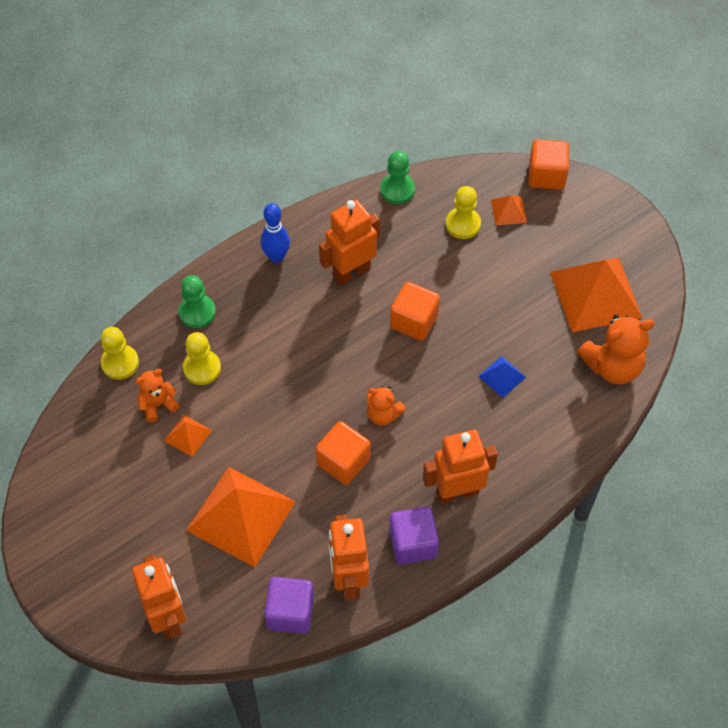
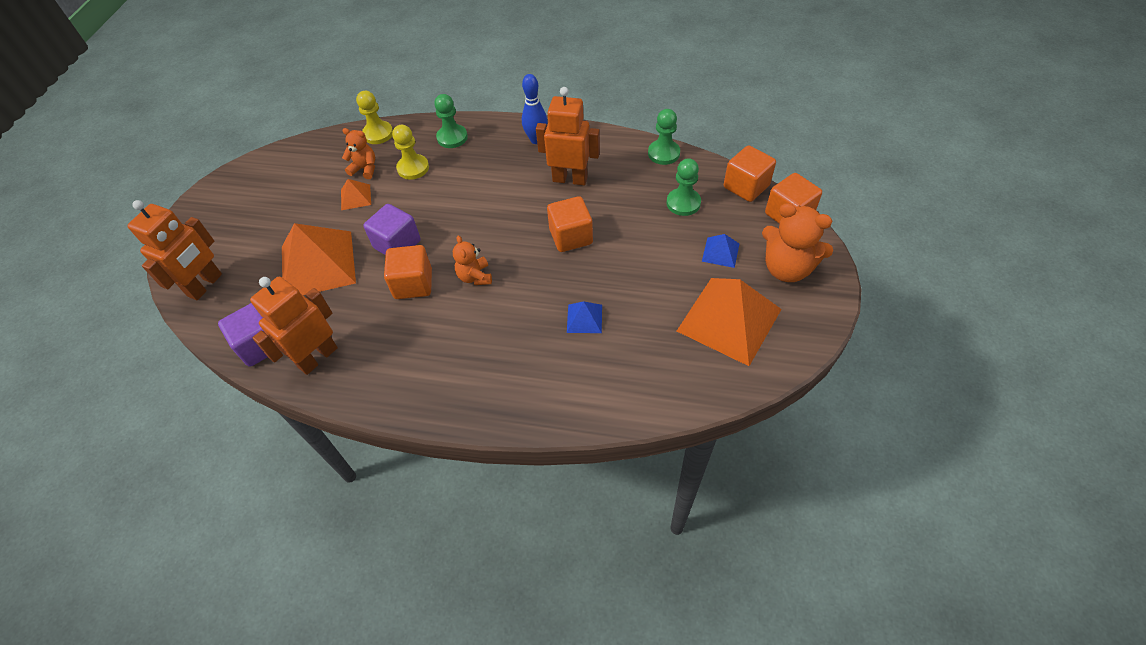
camera: 50 degrees right, 5 degrees down
purple cube [389,507,439,565] -> purple cube moved to [363,204,421,255]
orange robot [423,430,498,504] -> none
yellow pawn [446,186,481,239] -> green pawn [666,158,701,216]
orange pyramid [491,195,527,226] -> none
orange teddy bear [577,315,655,384] -> orange teddy bear moved to [762,203,833,282]
none -> blue pyramid [702,234,739,268]
none -> orange cube [724,145,776,202]

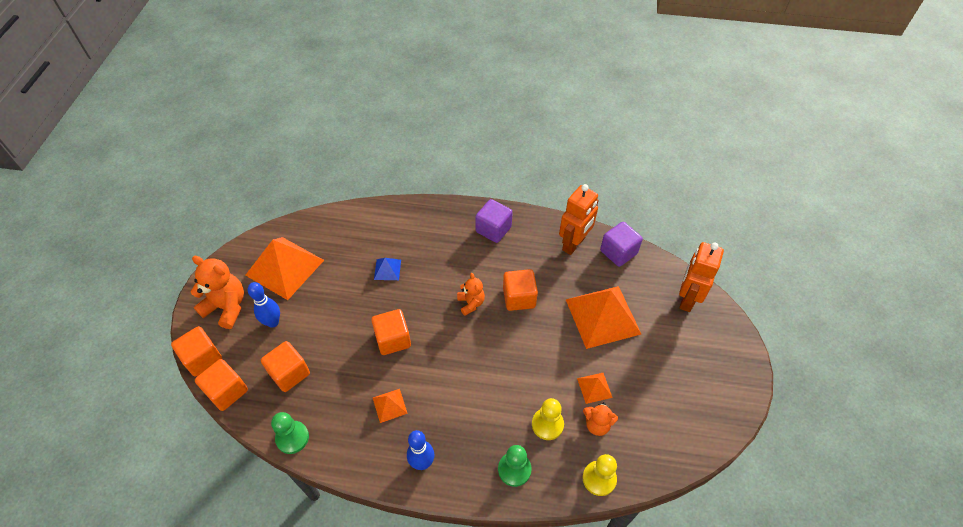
camera: 175 degrees right, 0 degrees up
purple cube [363,204,421,255] -> purple cube moved to [475,199,513,243]
orange robot [536,87,600,185] -> orange pyramid [373,389,408,423]
green pawn [666,158,701,216] -> orange cube [261,341,310,392]
blue pyramid [702,234,739,268] -> blue bowling pin [248,282,280,328]

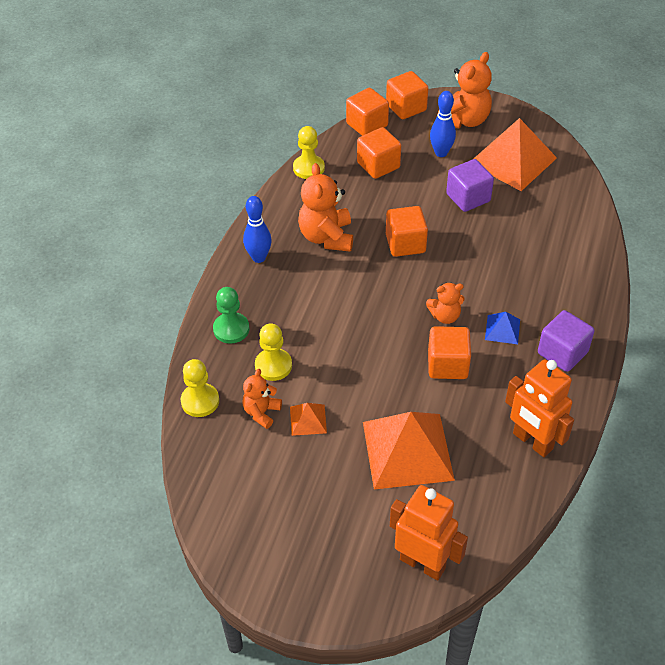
camera: 100 degrees right, 5 degrees down
green pawn [271,412,309,454] -> yellow pawn [293,126,325,179]
orange pyramid [373,389,408,423] -> orange teddy bear [298,163,353,252]
blue pyramid [374,258,401,280] -> blue pyramid moved to [485,312,520,344]
purple cube [600,222,643,267] -> purple cube moved to [446,159,494,212]

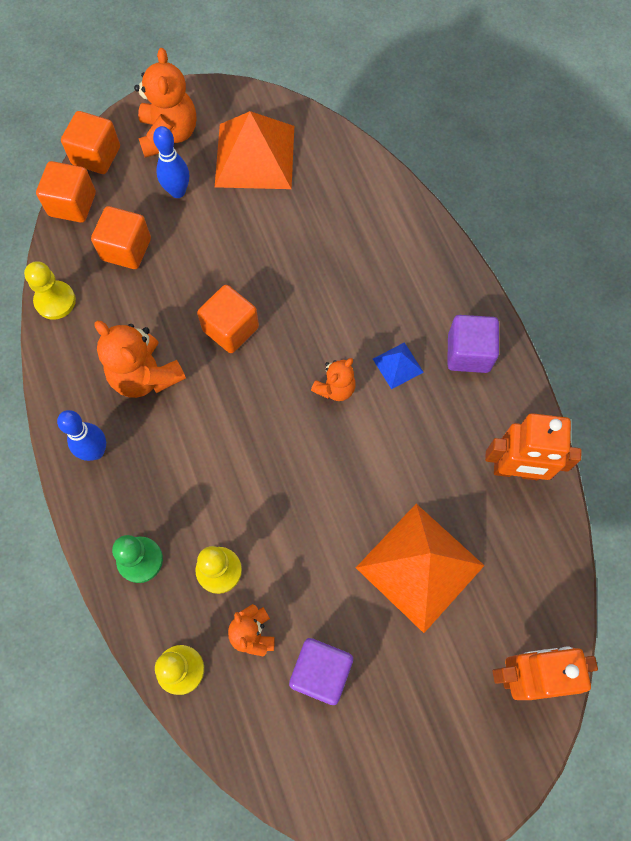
camera: 40 degrees left, 20 degrees up
orange pyramid [290,403,327,436] -> none
orange cube [428,326,471,379] -> none
purple cube [446,159,494,212] -> purple cube moved to [289,638,353,705]

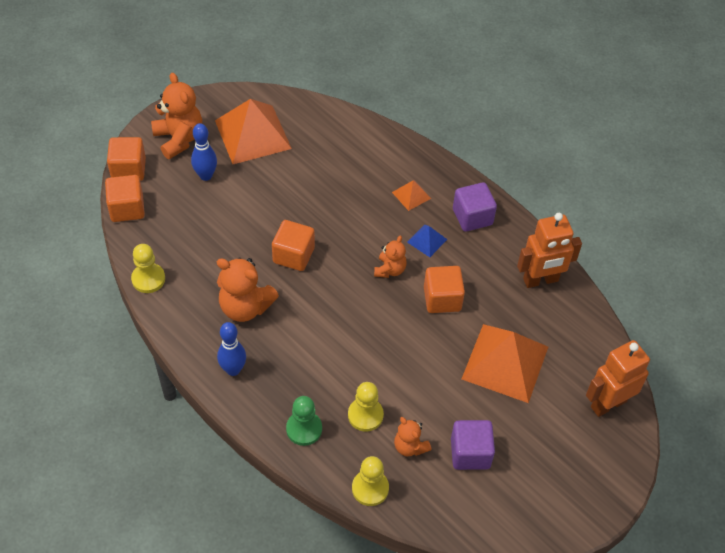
camera: 25 degrees left, 15 degrees down
orange cube [91,206,151,269] -> orange cube moved to [424,266,465,313]
none -> orange pyramid [392,180,431,211]

